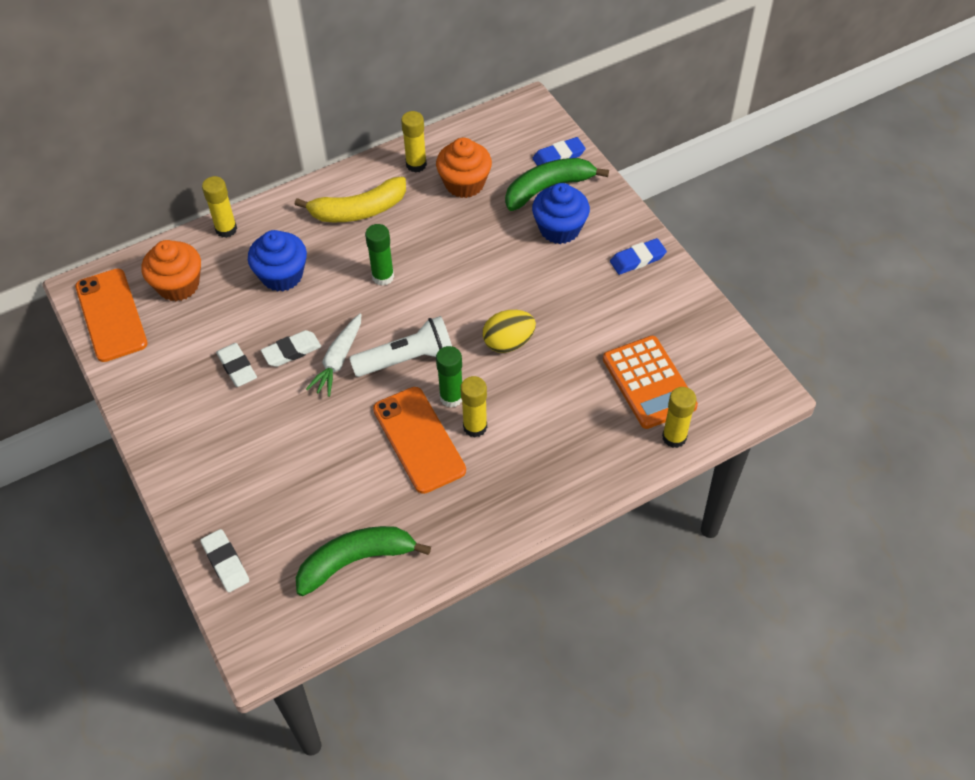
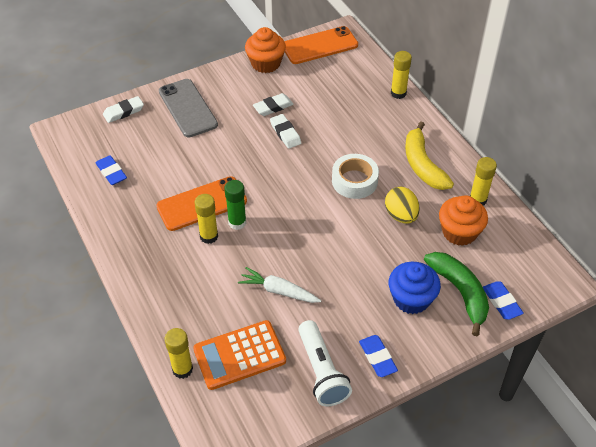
camera: 90 degrees right, 5 degrees down
orange cupcake [142,240,201,301] -> orange cupcake moved to [245,27,286,73]
blue cupcake [248,230,307,292] -> none
green banana [296,526,431,596] -> blue eraser [95,155,127,185]
white carrot [306,313,362,397] -> white carrot moved to [238,267,322,303]
white flashlight [349,316,452,377] -> white flashlight moved to [298,320,352,406]
green glue stick [365,224,394,286] -> white tape [332,154,379,199]
yellow egg [483,310,536,353] -> yellow egg moved to [385,187,420,224]
none -> grey phone [159,79,218,137]

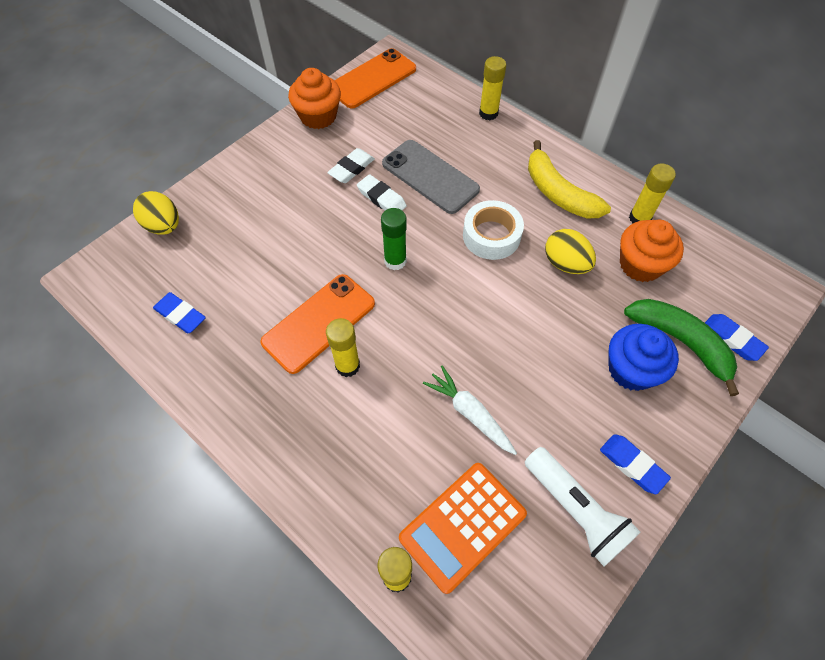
camera: 20 degrees left, 10 degrees up
white eraser [103,96,144,123] -> yellow egg [133,191,179,235]
grey phone [159,79,218,137] -> grey phone moved to [382,140,480,214]
green glue stick [224,180,246,230] -> green glue stick moved to [381,208,407,270]
white carrot [238,267,322,303] -> white carrot turned 45 degrees clockwise [423,365,517,455]

